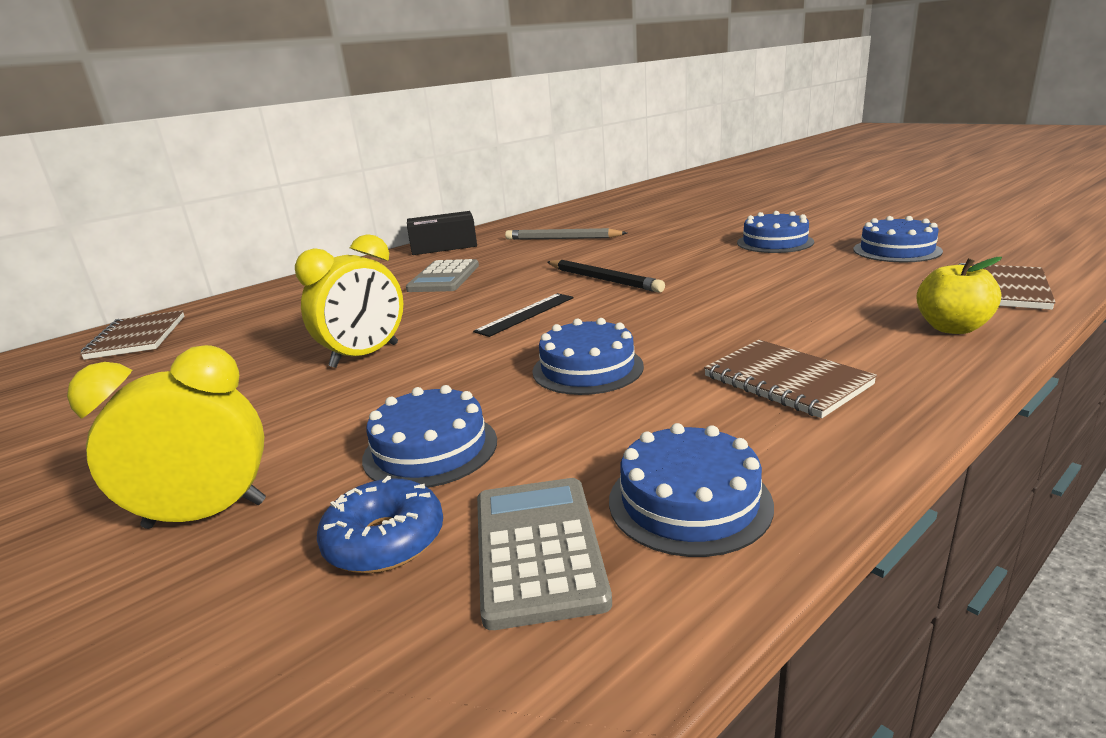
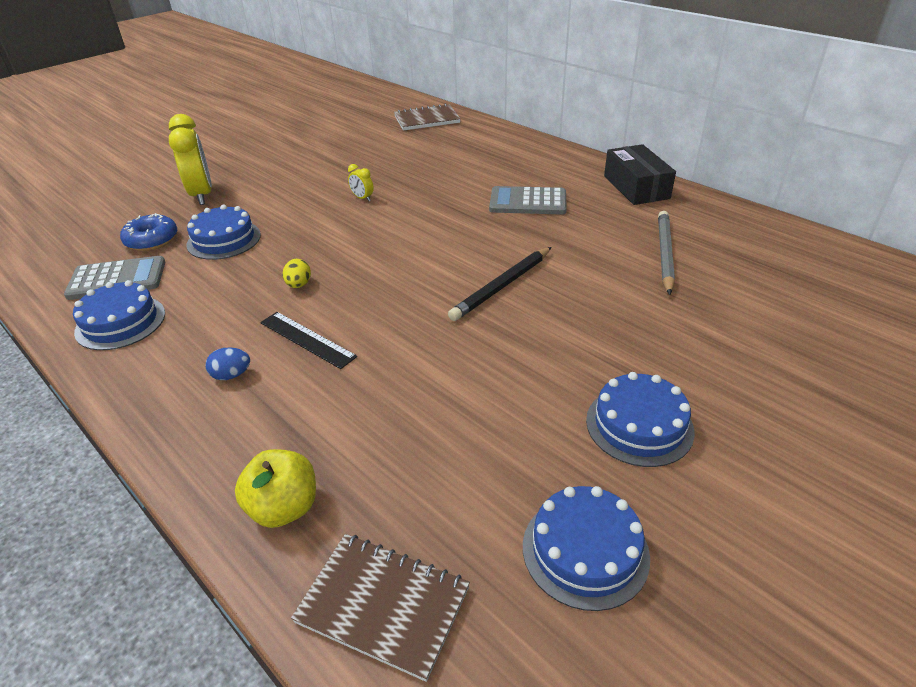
camera: 85 degrees right, 15 degrees up
yellow clock [295,234,403,368] -> yellow clock [348,164,374,201], size x0.44
black ruler [473,293,574,337] -> black ruler moved to [260,312,357,369]
blue cake [532,318,644,395] -> yellow egg [283,259,311,288]
brown notebook [704,340,877,418] -> blue egg [205,348,250,380]

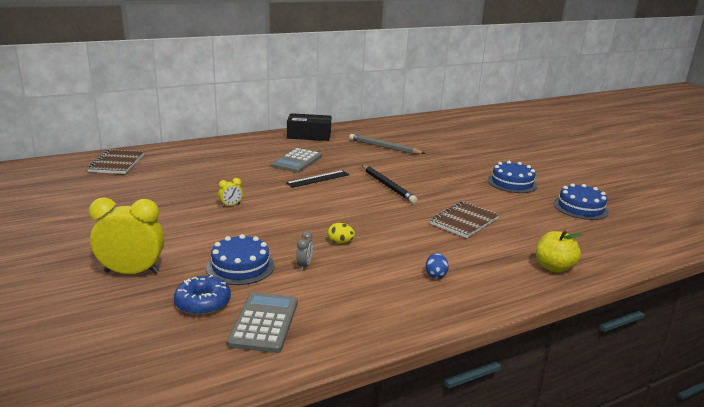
camera: 75 degrees left, 15 degrees down
blue cake [73,280,165,350] -> none
black ruler [260,312,357,369] -> black ruler moved to [286,170,349,188]
brown notebook [291,534,470,682] -> brown notebook moved to [430,201,500,238]
none -> grey clock [296,232,313,271]

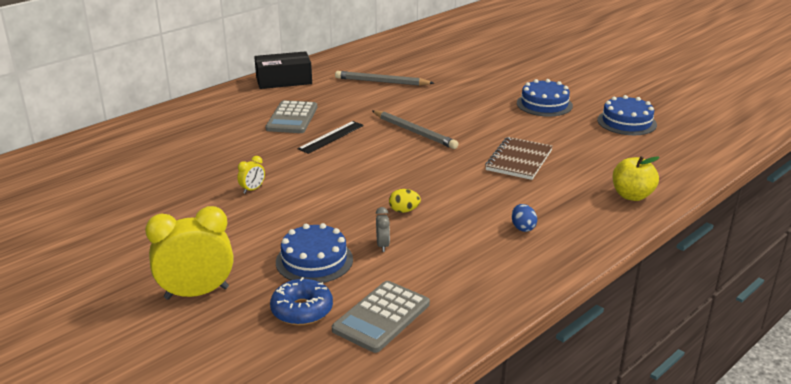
camera: 15 degrees left, 5 degrees up
brown notebook [87,149,144,174] -> none
grey calculator [227,292,298,353] -> grey calculator turned 135 degrees counterclockwise [332,281,430,353]
black pencil [362,165,417,203] -> grey pencil [372,110,458,149]

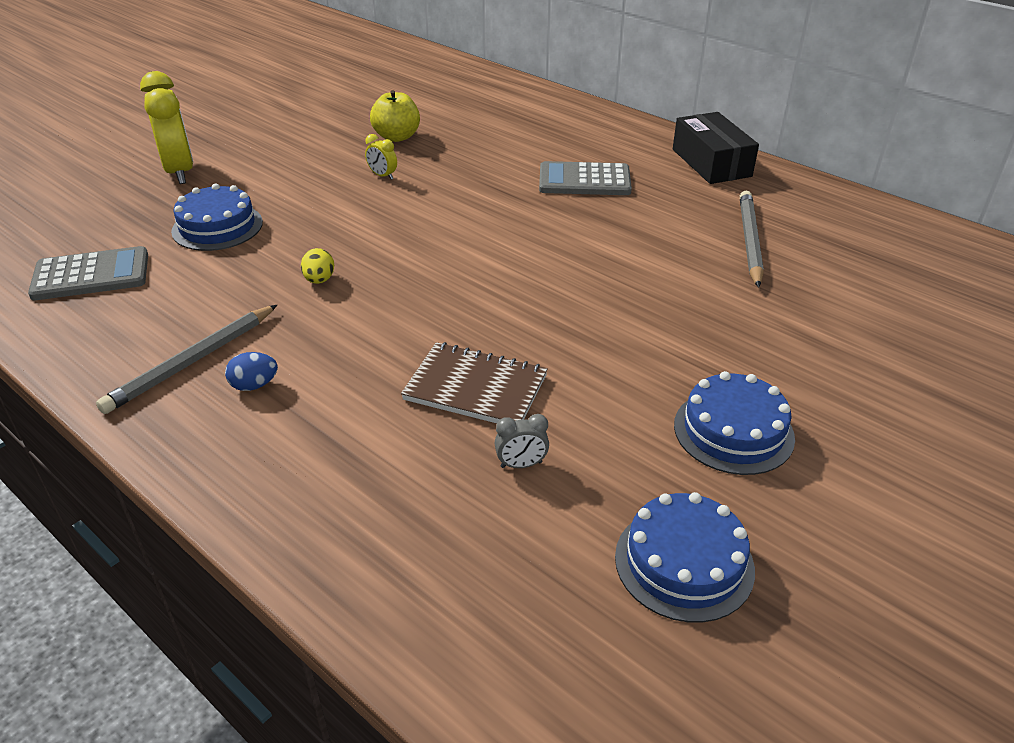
camera: 85 degrees right, 10 degrees up
blue donut [270,277,333,325] -> none
black ruler [297,121,364,154] -> none
grey calculator [332,281,430,353] -> grey calculator turned 135 degrees clockwise [28,246,148,300]
grey pencil [372,110,458,149] -> grey pencil moved to [96,305,277,414]
grey clock [376,207,390,252] -> grey clock moved to [495,414,549,468]
yellow apple [612,156,660,201] -> yellow apple moved to [370,90,420,142]

